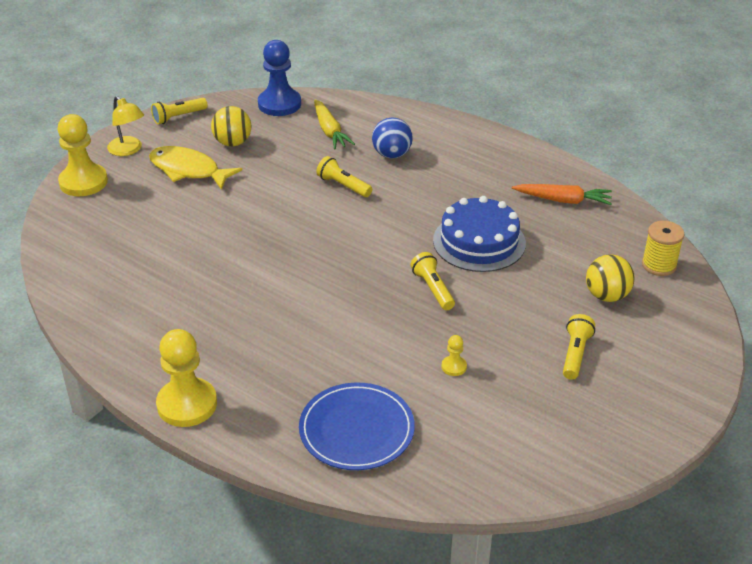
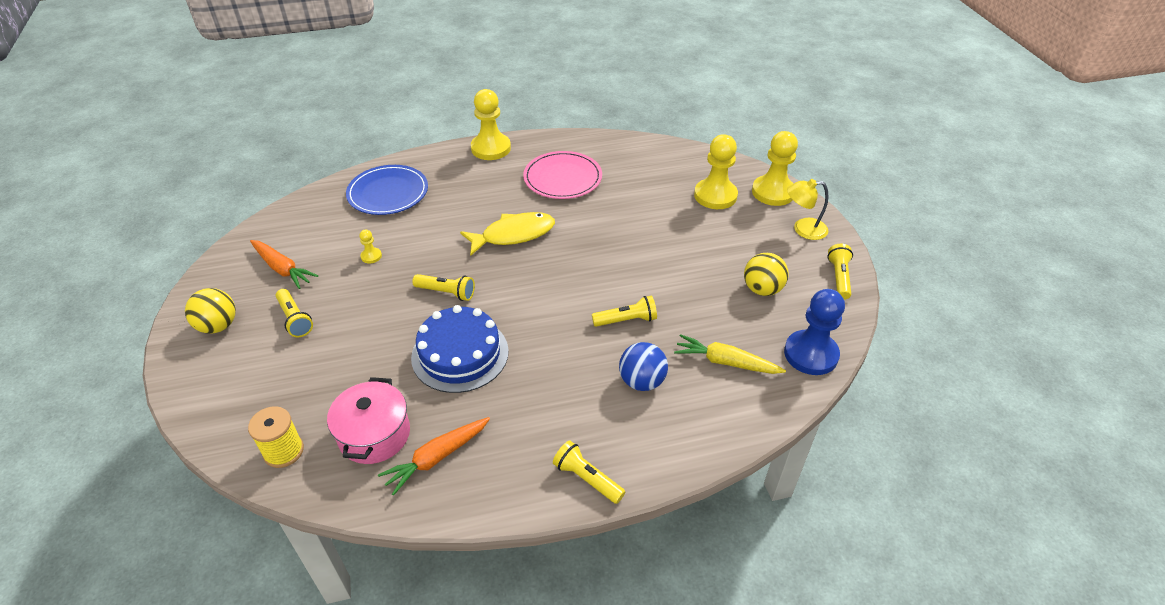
camera: 130 degrees right, 5 degrees up
yellow fish [149,146,242,190] -> yellow fish moved to [460,212,555,255]
yellow ball [586,254,635,302] -> yellow ball moved to [185,288,236,334]
none -> orange carrot [250,240,318,289]
none -> pink pot [327,377,410,464]
none -> pink plate [523,151,602,199]
none -> yellow flashlight [553,441,625,504]
none -> yellow pawn [694,134,738,209]

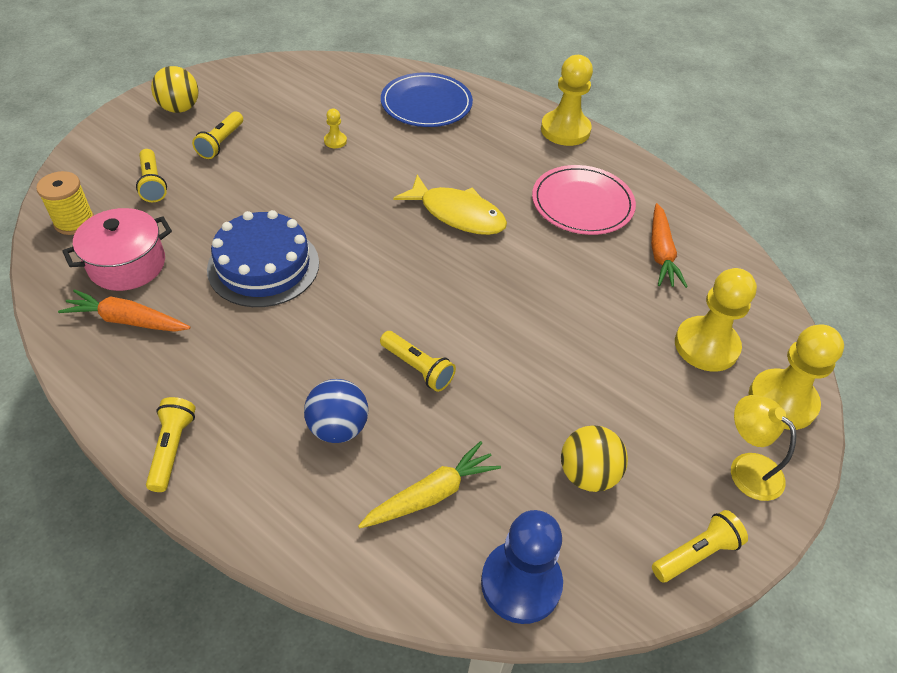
camera: 50 degrees right, 5 degrees up
orange carrot [250,240,318,289] -> orange carrot moved to [651,203,688,288]
yellow flashlight [412,274,475,301] -> yellow flashlight moved to [136,149,167,202]
yellow carrot [674,334,786,374] -> yellow carrot turned 75 degrees clockwise [358,441,501,528]

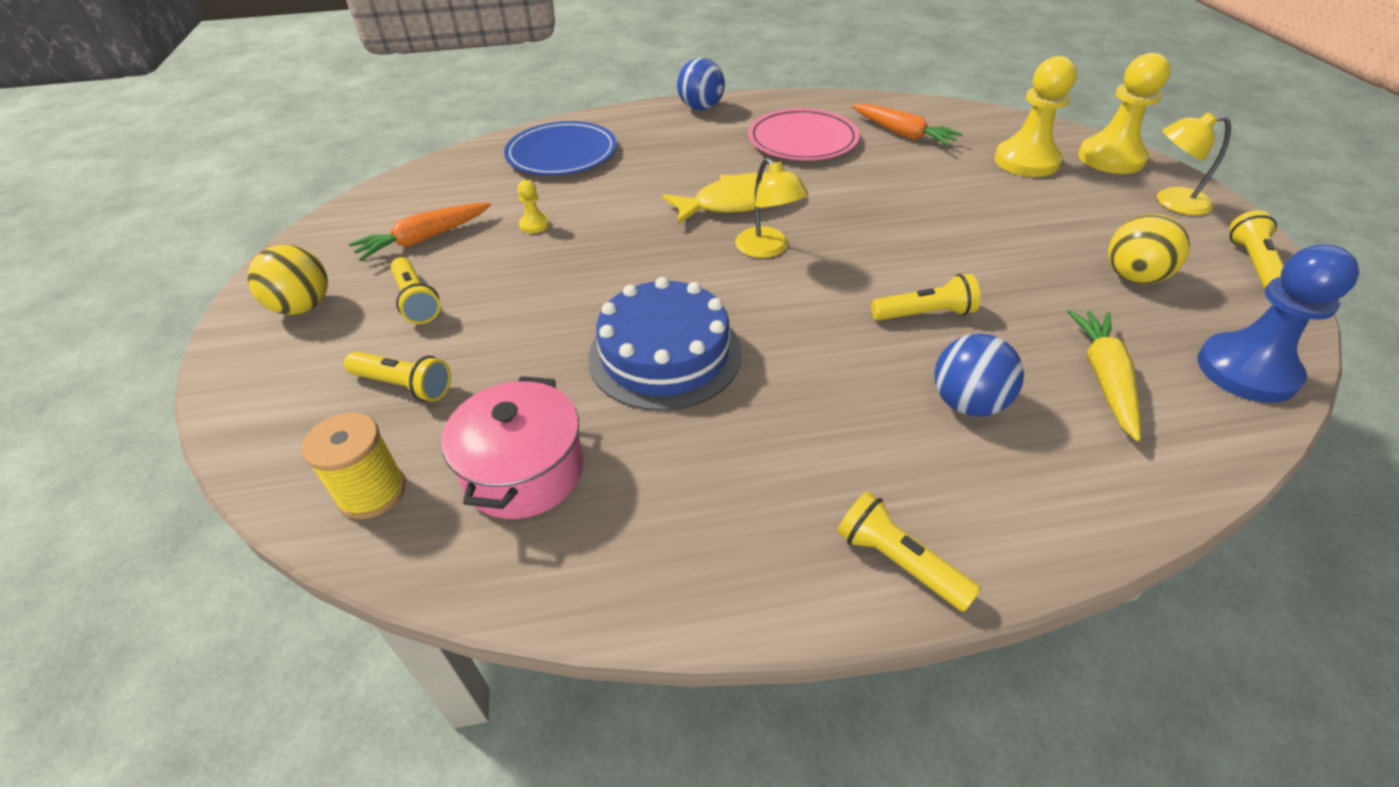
camera: 45 degrees left, 5 degrees down
orange carrot [58,289,190,332] -> orange carrot moved to [349,203,491,261]
yellow pawn [541,55,593,146] -> blue ball [677,58,725,110]
none -> yellow lamp [735,158,809,258]

